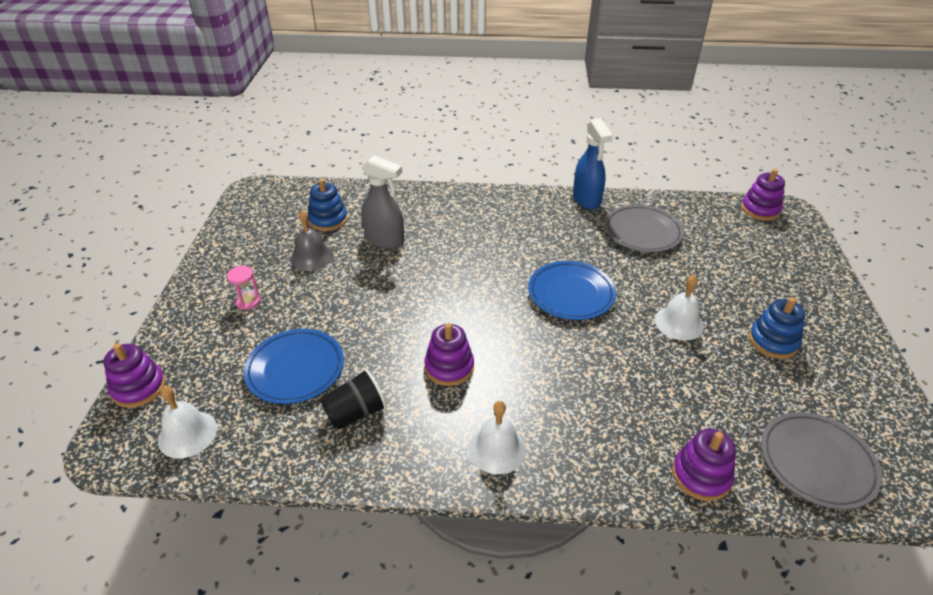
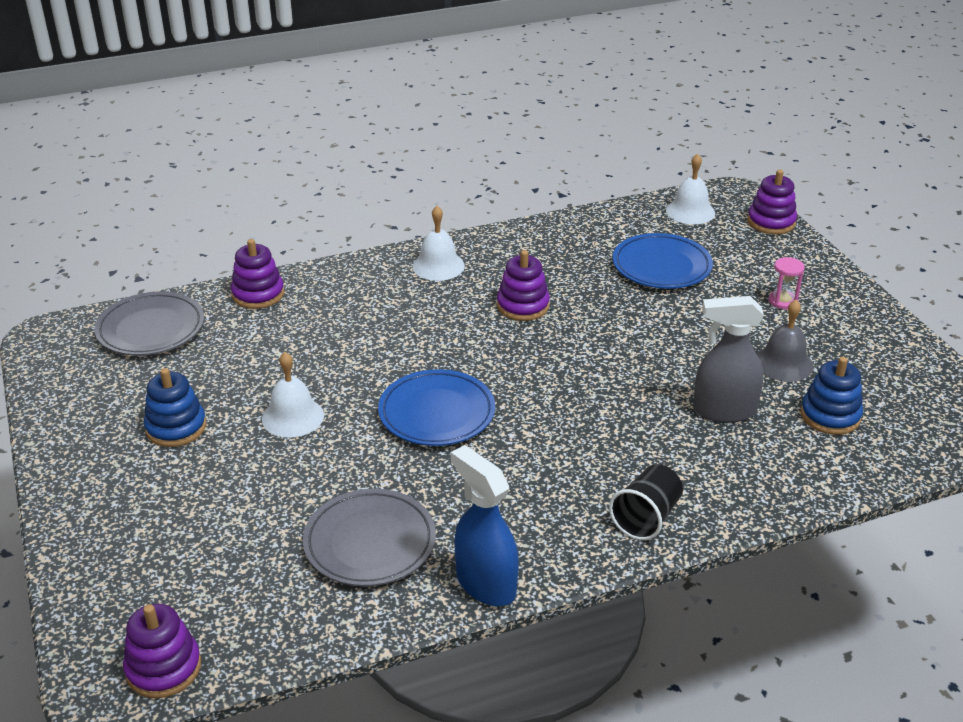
camera: 155 degrees right, 5 degrees down
black cup [321,368,387,430] -> black cup moved to [609,464,683,540]

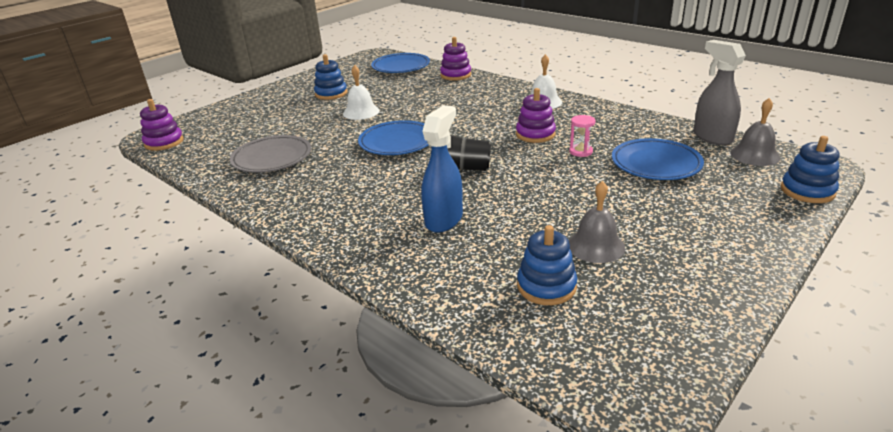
camera: 65 degrees right, 5 degrees down
grey plate [94,291,204,356] -> blue plate [371,53,430,73]
blue spray bottle [451,445,519,606] -> blue spray bottle moved to [421,105,463,233]
black cup [609,464,683,540] -> black cup moved to [447,135,491,171]
white bell [666,153,715,224] -> grey bell [730,98,780,166]
grey spray bottle [693,296,764,423] -> grey spray bottle moved to [693,40,746,145]
purple stacking toy [747,170,797,234] -> blue stacking toy [781,136,840,203]
pink hourglass [769,257,805,309] -> pink hourglass moved to [569,115,595,157]

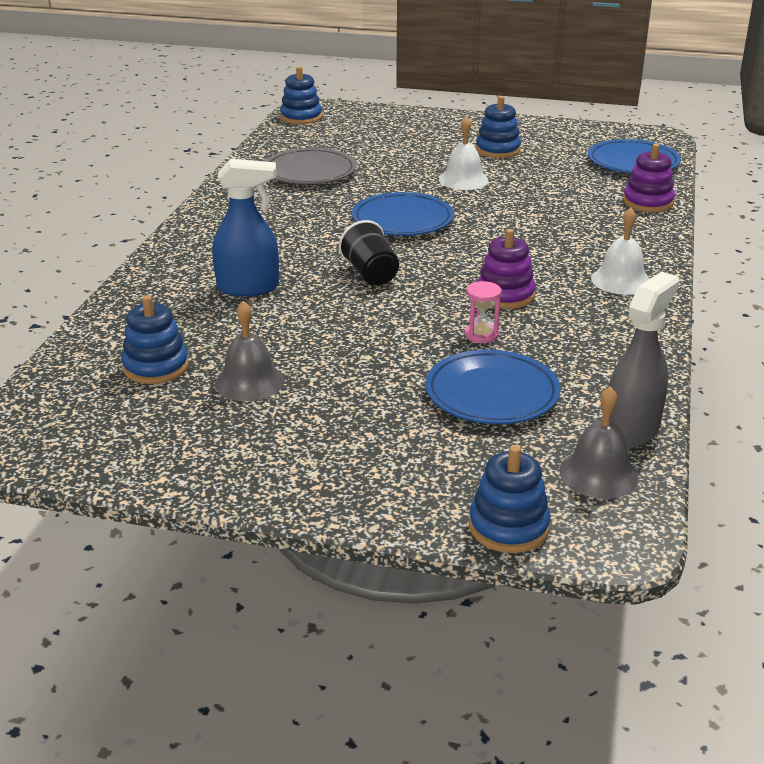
camera: 60 degrees right, 0 degrees up
purple stacking toy [140,99,183,151] -> blue stacking toy [280,66,322,124]

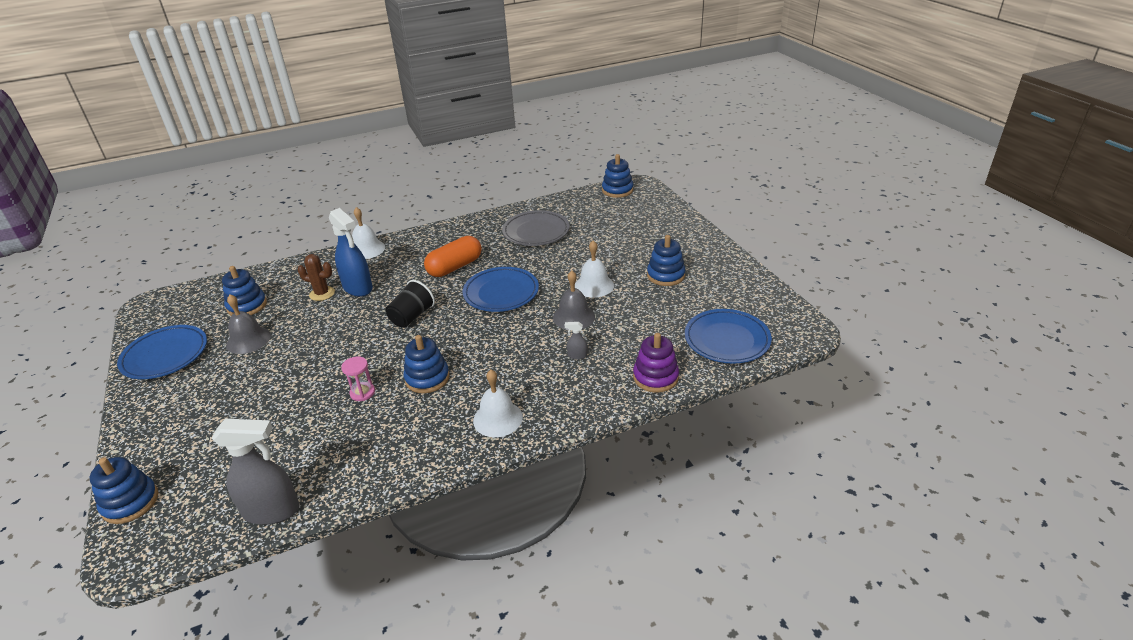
camera: 55 degrees right, 5 degrees up
blue plate [425,350,561,424] -> blue plate moved to [117,325,207,379]
purple stacking toy [477,229,536,309] -> blue stacking toy [404,335,450,393]
grey bell [559,386,639,499] -> grey bell moved to [553,270,595,330]
none -> brown cactus [297,254,335,301]
none -> white bell [352,207,385,259]
none -> orange capsule [424,236,482,277]
none -> grey spray bottle [565,322,587,360]

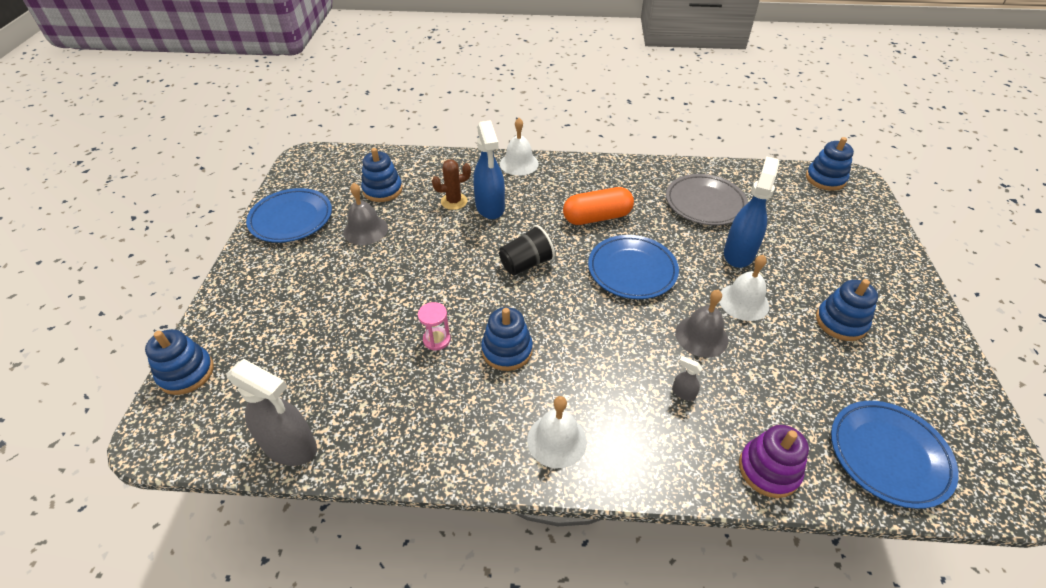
camera: 25 degrees right, 10 degrees up
brown cactus [297,254,335,301] -> brown cactus turned 60 degrees counterclockwise [432,159,471,210]
none -> blue spray bottle [724,156,780,268]

